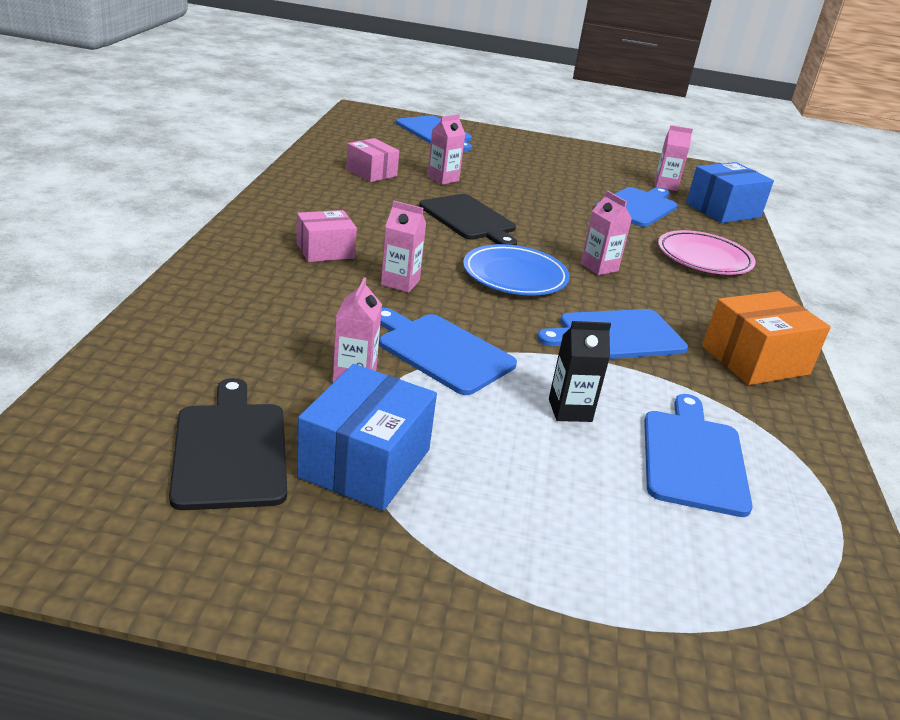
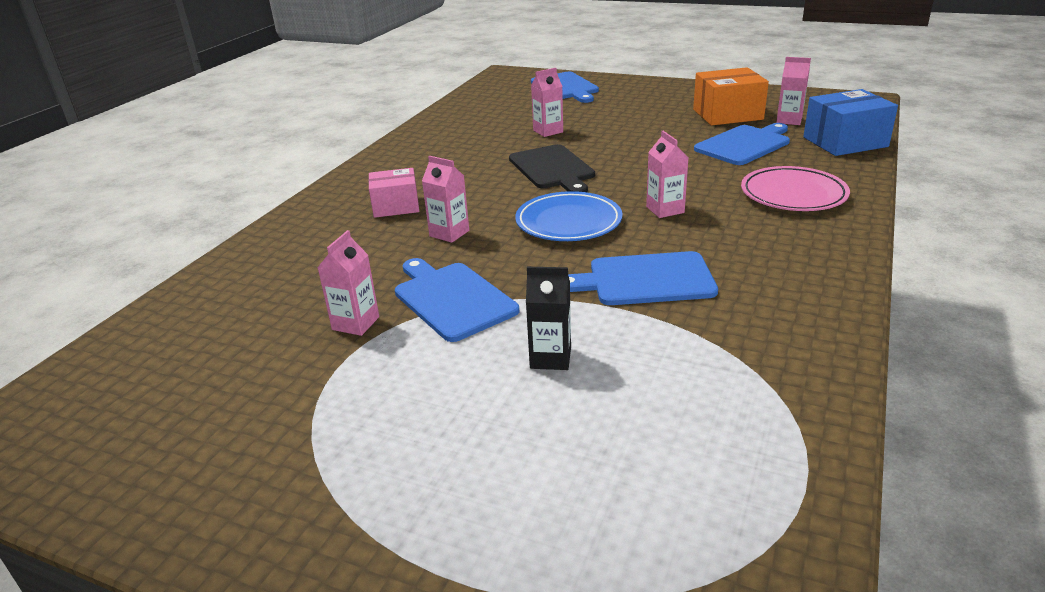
camera: 20 degrees right, 0 degrees up
black cutting board [169,378,287,510] -> none
blue box [297,364,437,511] -> none
pink box [346,138,399,182] -> none
blue cutting board [644,394,753,517] -> none
orange box [702,291,831,385] -> orange box moved to [693,67,769,126]

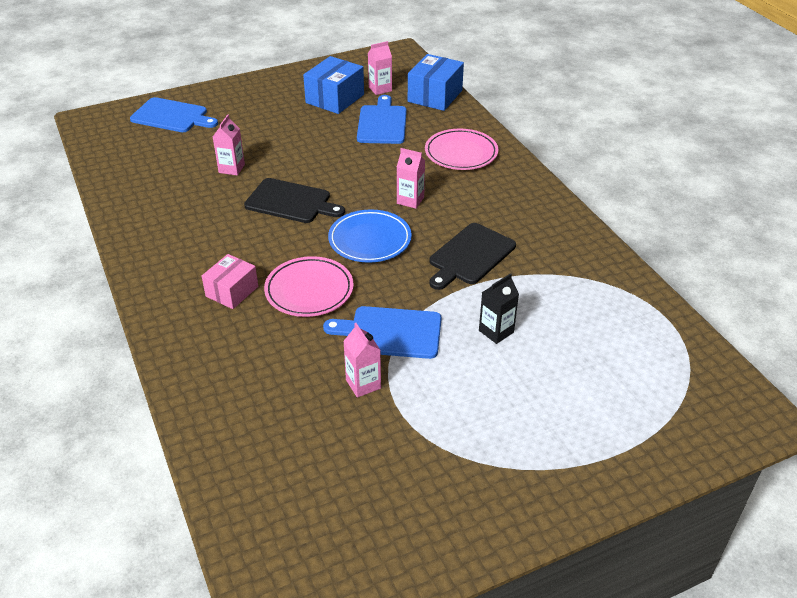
camera: 50 degrees left, 10 degrees up
pink carton [422,156,469,243] -> pink plate [264,256,354,317]
blue cutting board [568,251,718,305] -> black cutting board [429,223,516,290]
orange box [693,67,769,126] -> blue box [303,56,364,114]

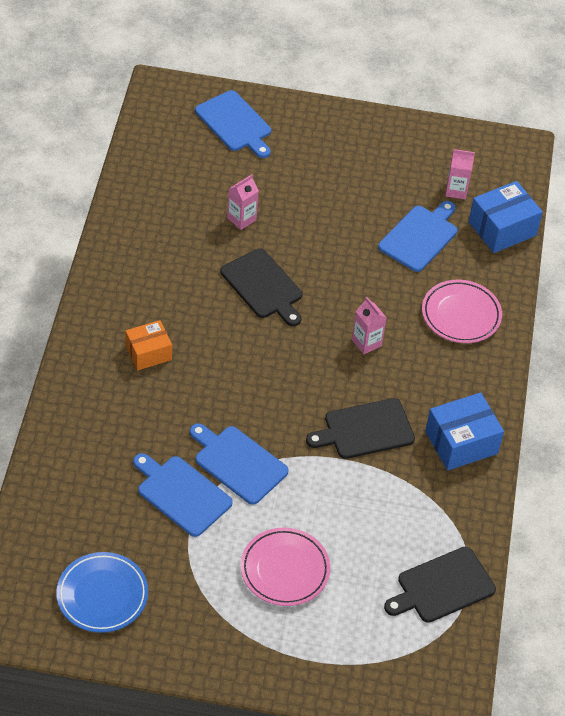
camera: 30 degrees right, 10 degrees up
pink box [202,254,258,309] -> orange box [125,320,172,371]
pink plate [264,256,354,317] -> pink plate moved to [241,527,330,606]
blue box [303,56,364,114] -> blue box moved to [425,392,504,471]
blue plate [328,209,412,263] -> blue plate moved to [56,552,148,633]
pink carton [343,323,381,398] -> blue cutting board [133,453,233,537]
black carton [479,273,519,344] -> none
none -> black cutting board [384,547,496,623]

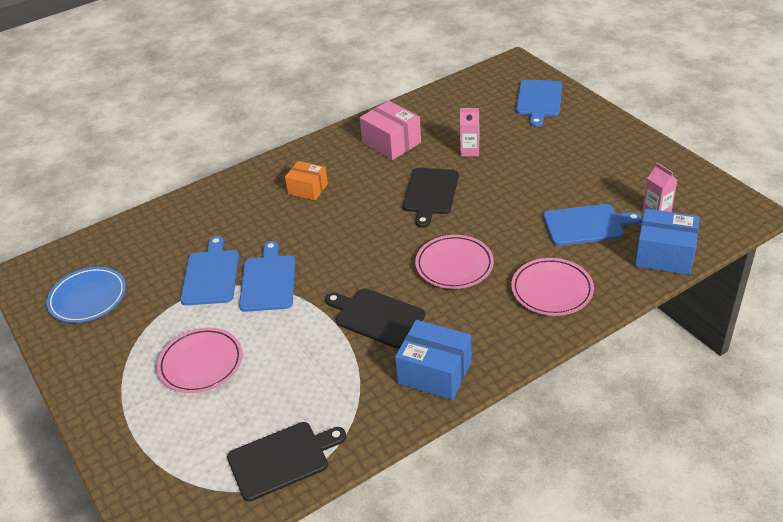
camera: 55 degrees right, 10 degrees down
pink carton [352,297,387,354] -> pink plate [415,235,494,289]
black cutting board [384,547,496,623] -> black cutting board turned 135 degrees clockwise [227,422,346,502]
none -> pink box [360,100,421,160]

